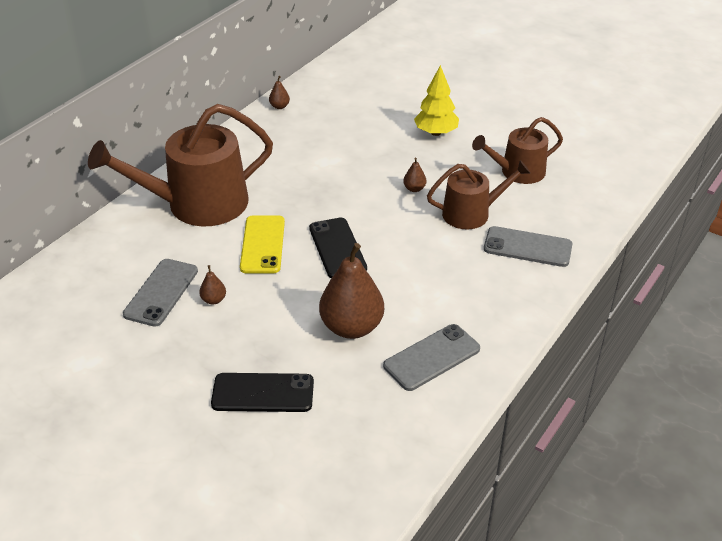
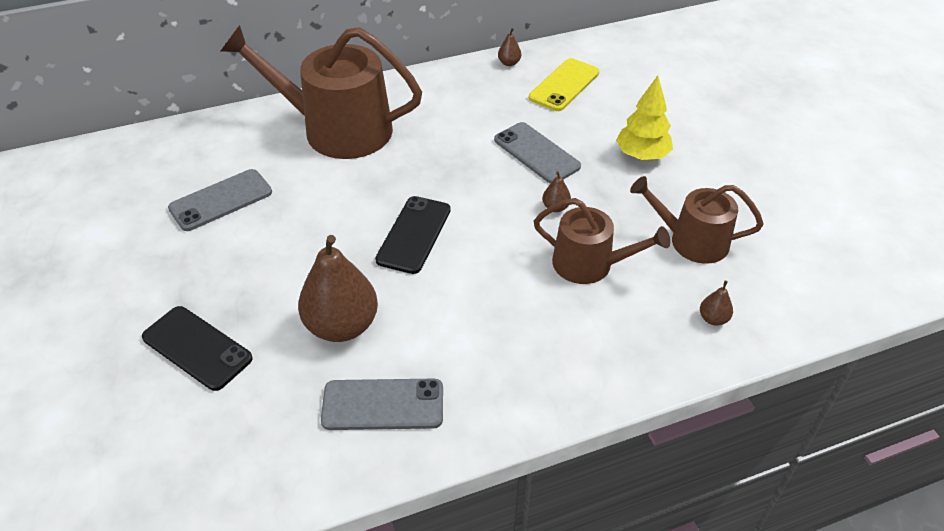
camera: 35 degrees right, 5 degrees up
brown pear [199,265,226,305] -> brown pear moved to [700,281,733,326]
yellow phone [240,215,285,273] -> yellow phone moved to [529,58,599,111]
grey phone [484,226,572,267] -> grey phone moved to [494,122,581,184]

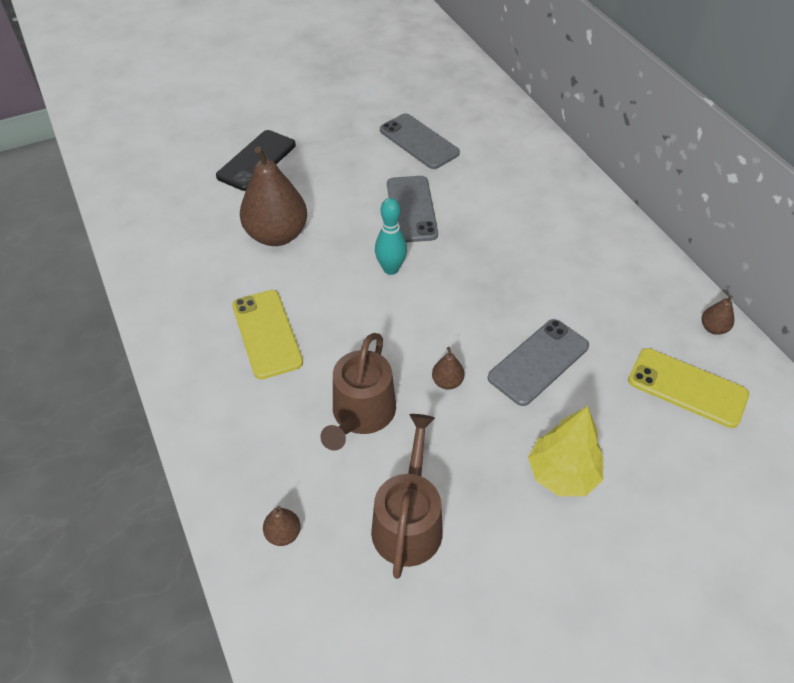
camera: 85 degrees right, 5 degrees up
brown watering can [221,25,422,159] -> none
grey phone [321,379,443,430] -> grey phone moved to [387,176,438,242]
black phone [375,196,451,274] -> turquoise bowling pin [375,198,407,275]
none -> yellow phone [232,290,303,379]

